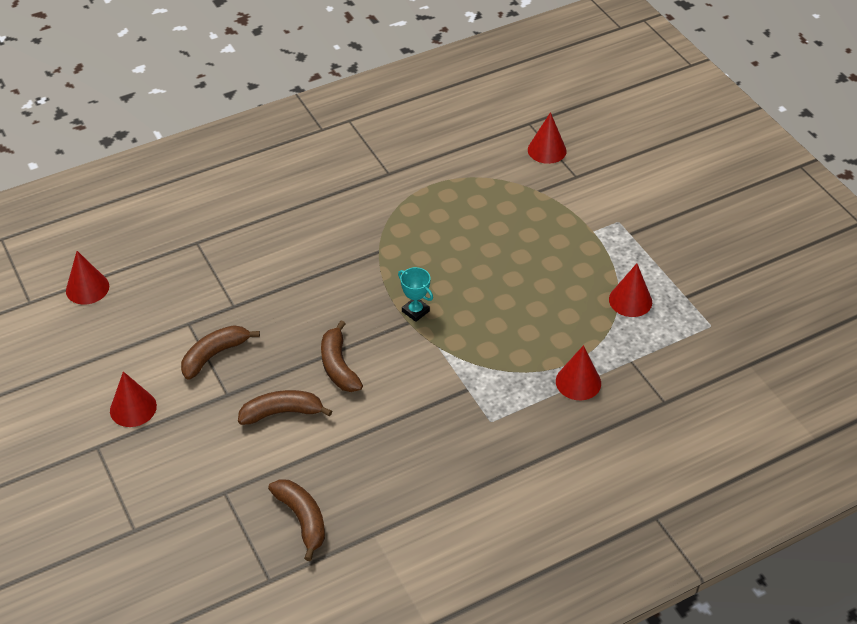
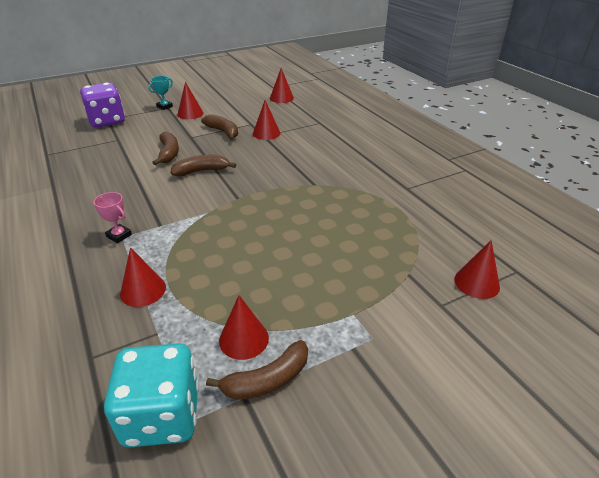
camera: 90 degrees right, 10 degrees down
brown banana [268,479,325,561] -> brown banana moved to [206,340,308,400]
turquoise trophy [398,267,433,322] -> turquoise trophy moved to [148,76,173,110]
none -> purple dice [80,83,125,127]
none -> pink trophy [94,192,132,243]
none -> turquoise dice [104,343,199,448]
none -> red cone [253,100,281,140]

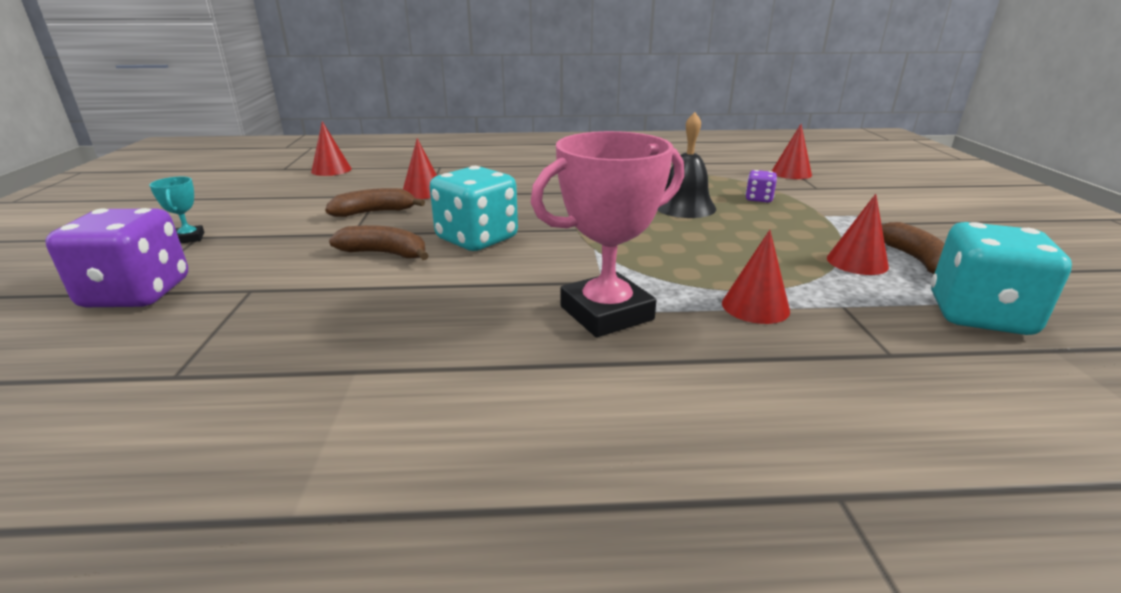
camera: 65 degrees left, 10 degrees down
pink trophy [94,192,132,243] -> pink trophy [531,131,684,337], size x2.24
brown banana [171,155,236,176] -> turquoise dice [430,166,518,251]
red cone [177,82,203,119] -> none
none -> black bell [657,112,716,218]
none -> purple dice [745,170,777,203]

